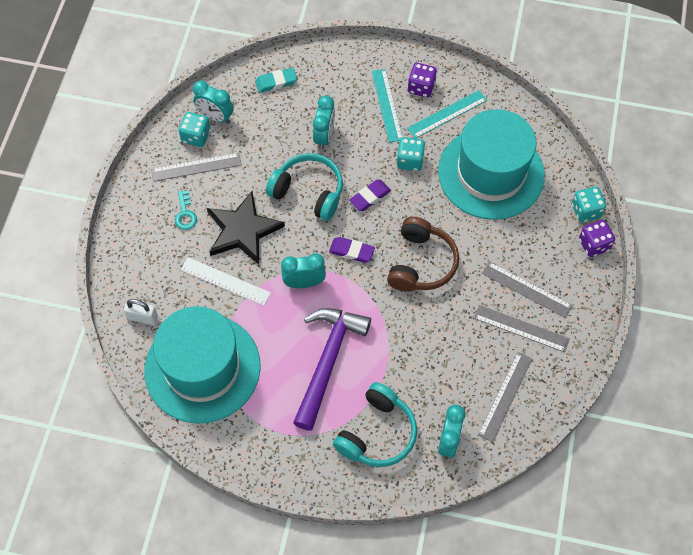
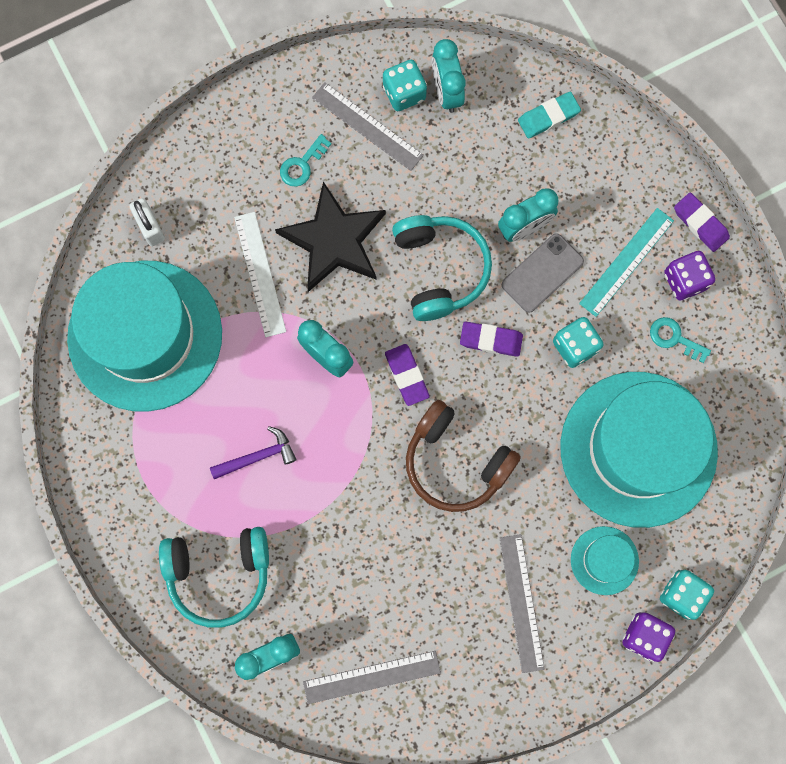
camera: 50 degrees right, 15 degrees up
turquoise eraser [255,68,297,93] -> turquoise eraser turned 60 degrees counterclockwise [518,92,581,139]
purple hammer [293,308,371,431] -> purple hammer [210,426,296,479], size x0.48
brown headphones [387,217,459,292] -> brown headphones turned 60 degrees clockwise [406,400,521,512]
turquoise ruler [407,90,487,139] -> turquoise key [650,317,711,363]
grey ruler [474,305,570,352] -> none
none -> grey phone [502,233,584,313]
none -> turquoise hat [571,526,639,595]
none -> purple eraser [674,192,730,252]

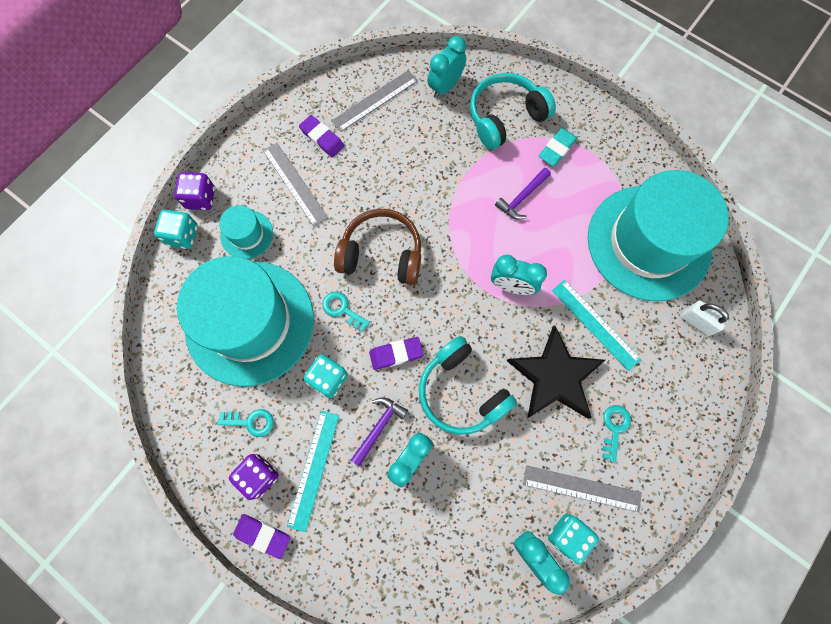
camera: 155 degrees right, 5 degrees down
white ruler [234,212,286,337] -> turquoise ruler [552,280,641,371]
purple eraser [385,344,430,406] -> purple eraser moved to [299,115,344,157]
grey phone [502,233,584,313] -> purple hammer [351,397,408,467]
turquoise eraser [518,92,581,139] -> turquoise eraser moved to [539,128,577,166]
none -> turquoise key [322,292,370,332]

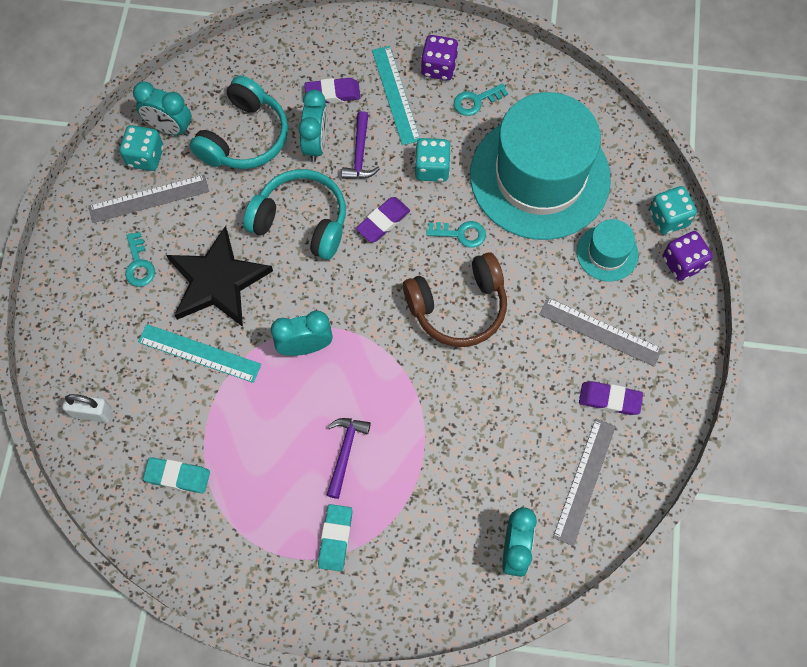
camera: 150 degrees right, 5 degrees down
purple eraser [233,514,290,559] -> purple eraser moved to [305,78,361,103]
turquoise headphones [470,73,556,150] -> turquoise headphones moved to [190,76,288,169]
turquoise hat [588,170,729,301] -> turquoise eraser [143,457,210,493]

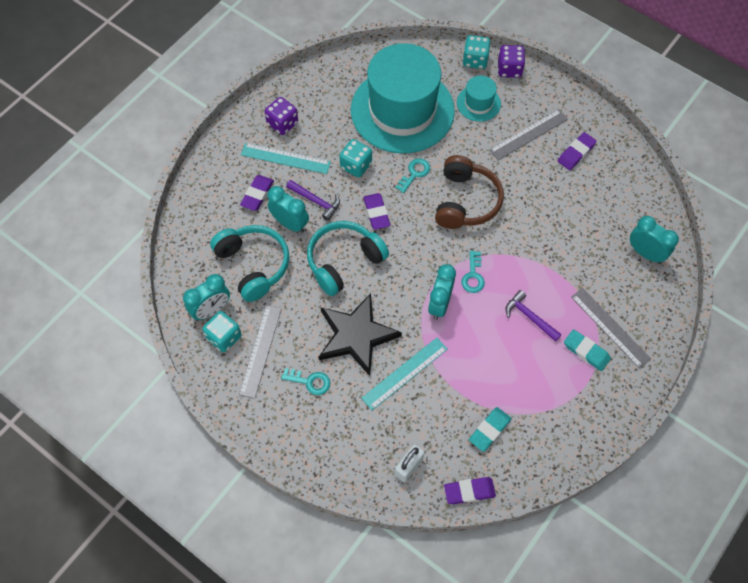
camera: 60 degrees left, 5 degrees down
turquoise key [454,83,508,116] -> turquoise key moved to [461,251,485,293]
grey ruler [553,419,616,546] -> grey ruler moved to [571,288,651,369]
none -> purple eraser [444,477,496,504]

